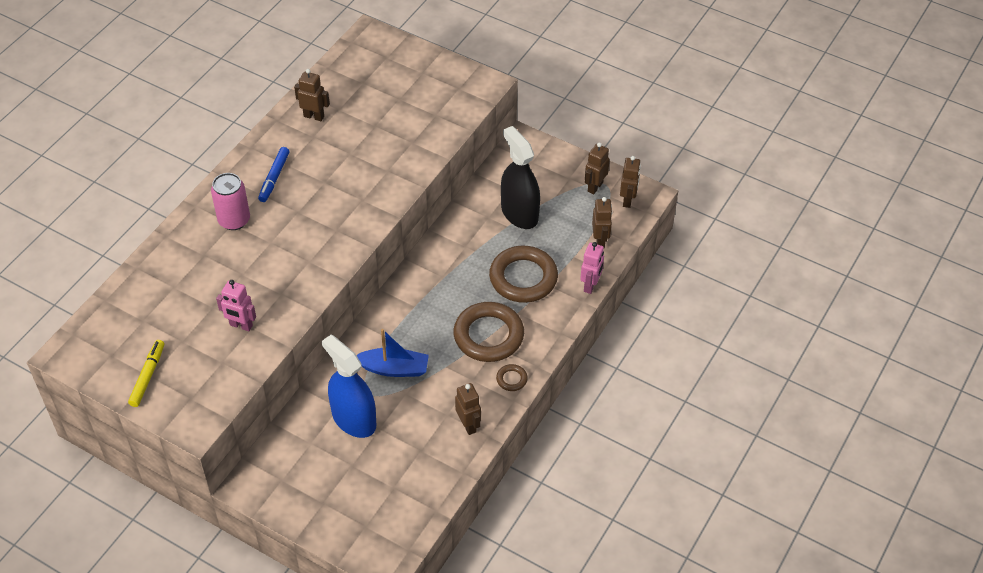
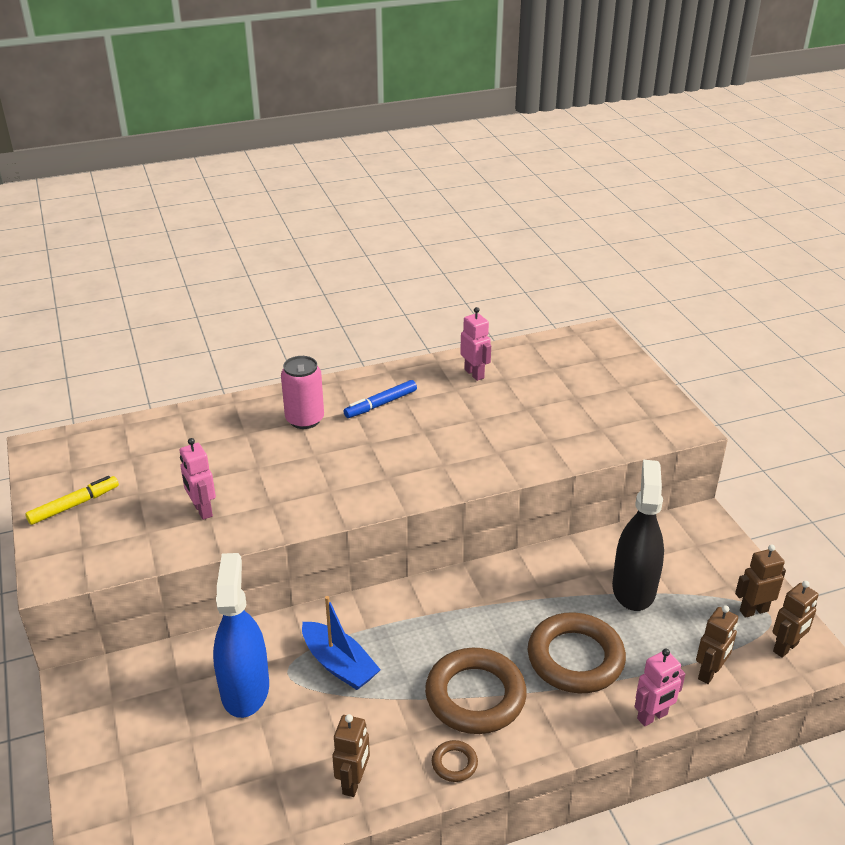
camera: 40 degrees right, 15 degrees down
brown robot [294,69,330,121] -> pink robot [460,307,491,381]

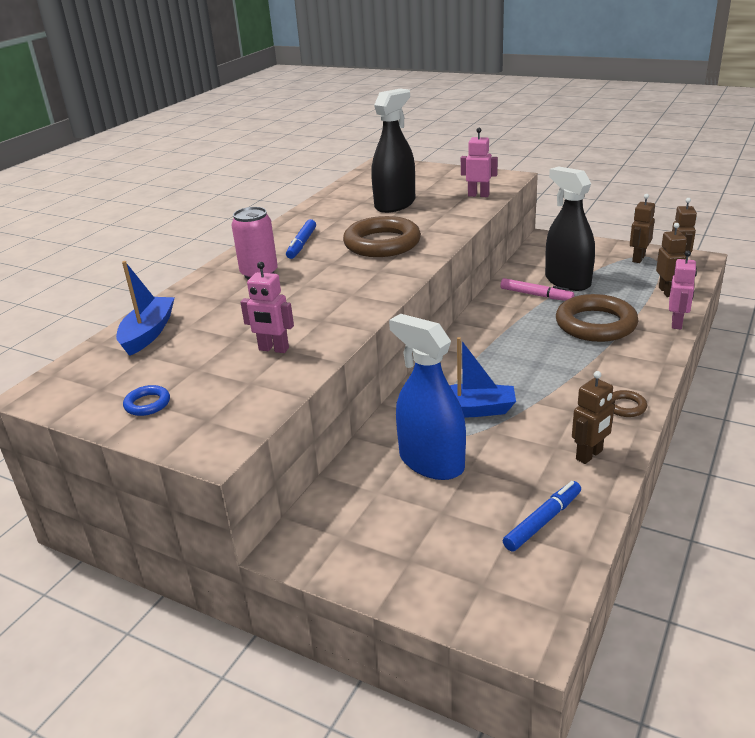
camera: 40 degrees left, 5 degrees down
yellow marker [25,476,119,525] -> blue ring [123,385,170,416]
brown robot [332,714,370,797] -> brown robot turned 75 degrees clockwise [572,371,615,464]
brown ring [425,648,527,734] -> brown ring moved to [343,216,421,257]
pink robot [460,307,491,381] -> pink robot moved to [461,128,498,197]
none -> blue boat [116,261,175,356]
none -> black spray bottle [371,89,415,213]
none -> pink marker [500,278,574,301]
none -> blue marker [503,481,581,551]

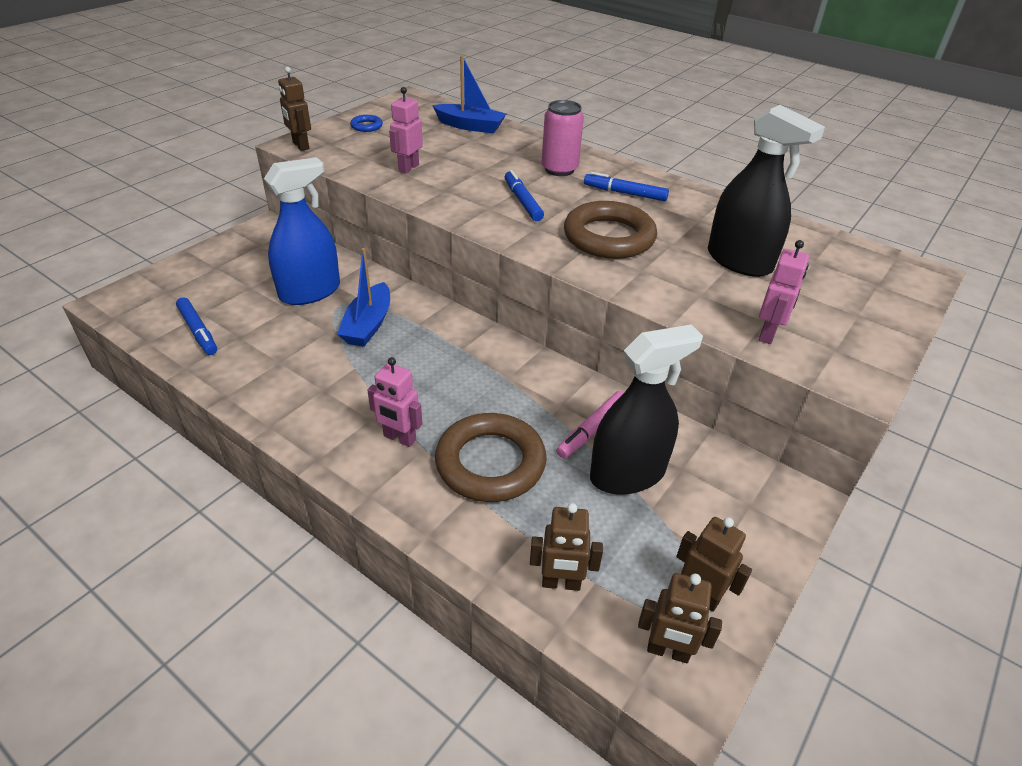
camera: 95 degrees right, 10 degrees up
brown robot [572,371,615,464] -> brown robot moved to [278,67,311,151]
brown ring [612,390,647,417] -> none
pink robot [669,251,697,329] -> pink robot moved to [367,357,422,447]
none -> blue marker [505,170,544,221]

